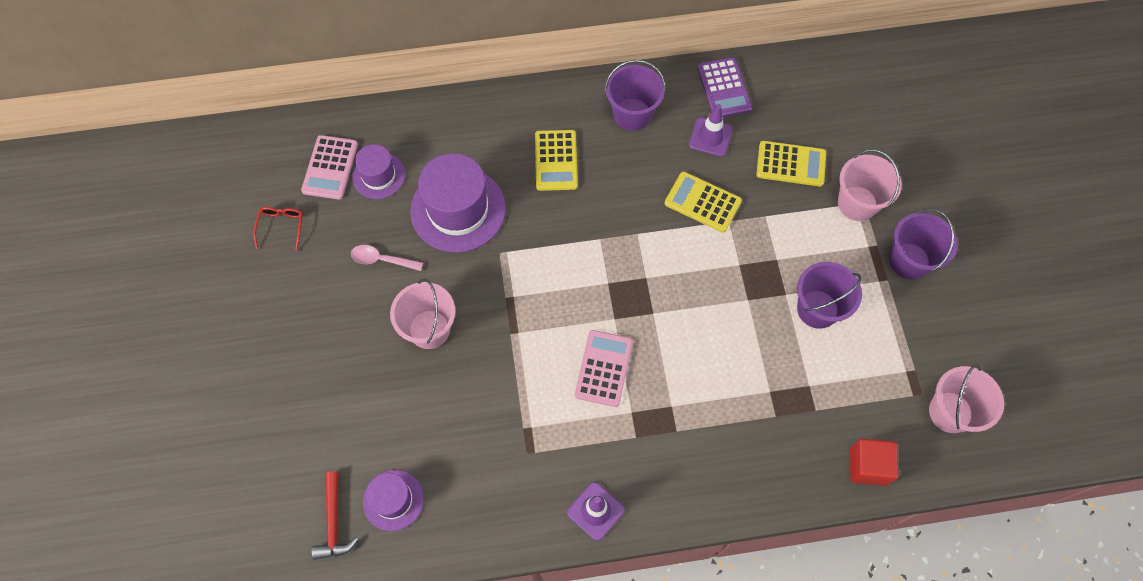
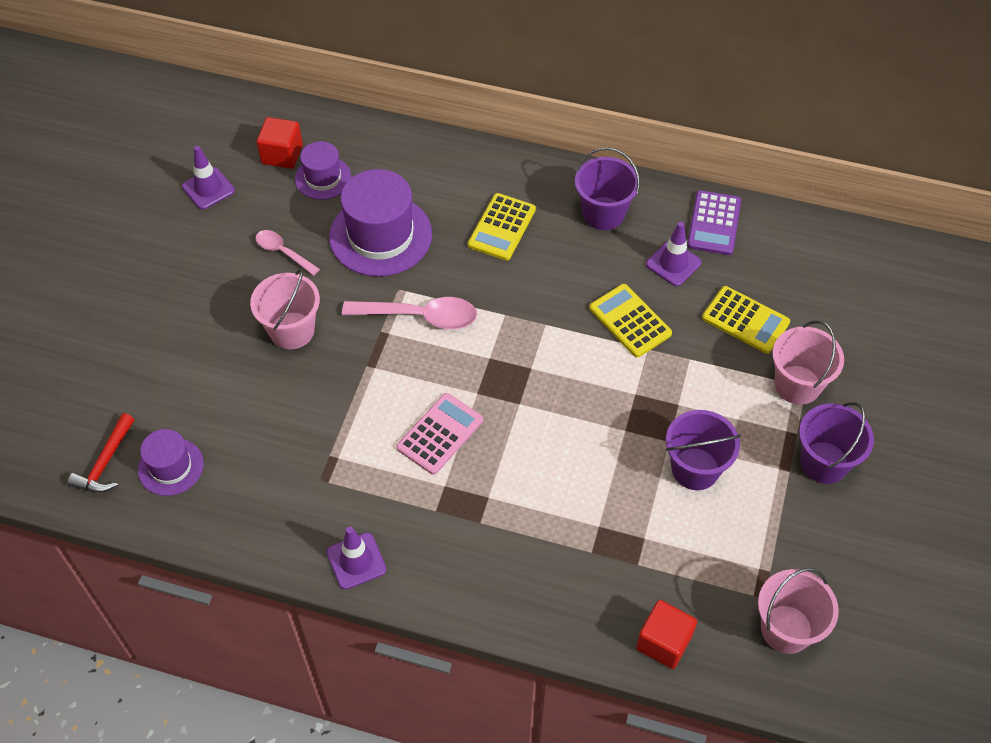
camera: 25 degrees right, 10 degrees down
red glasses [253,207,303,251] -> purple traffic cone [182,146,235,209]
pink calculator [301,135,358,200] -> red cube [257,117,303,169]
none -> pink spoon [342,297,477,329]

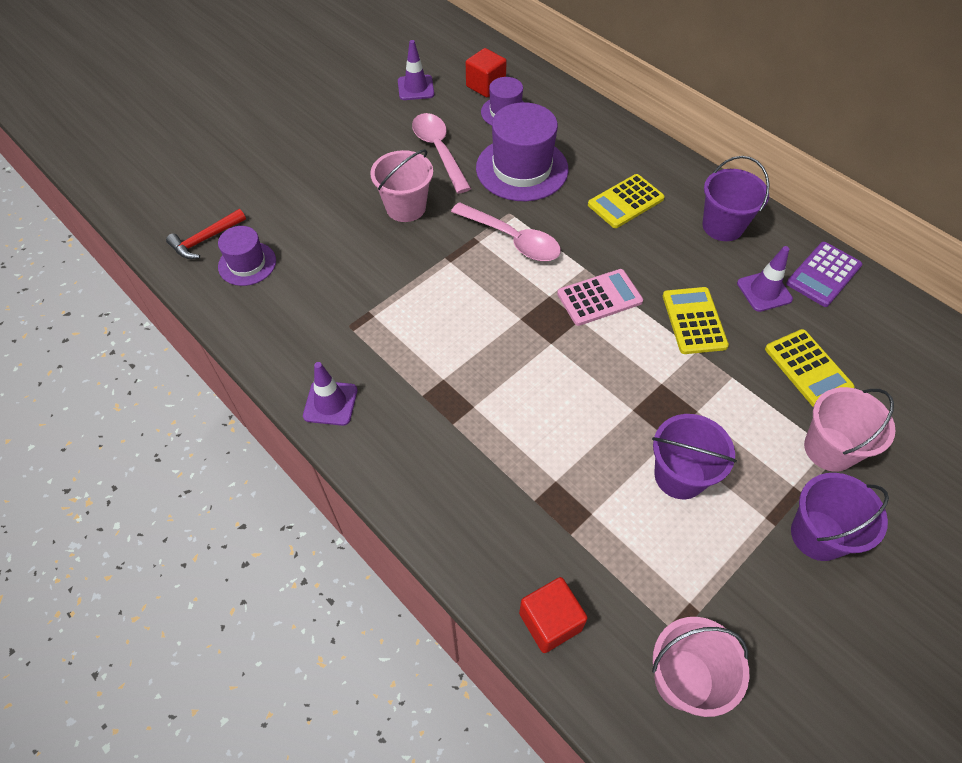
camera: 30 degrees right, 0 degrees up
pink spoon [256,230,320,276] -> pink spoon [412,113,471,193], size x1.68
pink calculator [396,393,483,475] -> pink calculator moved to [557,269,643,326]

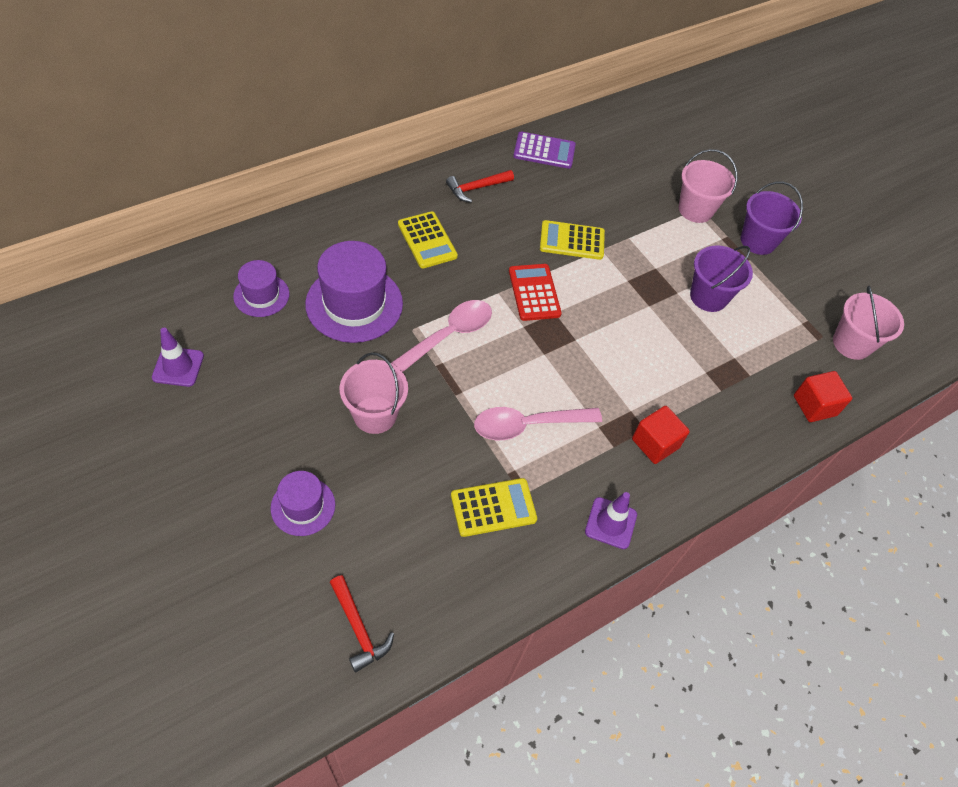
camera: 85 degrees left, 0 degrees up
purple hat [218,226,276,286] -> purple hat moved to [271,471,335,536]
pink spoon [412,113,471,193] -> pink spoon moved to [474,407,602,440]
red cube [466,48,507,97] -> red cube moved to [632,406,690,464]
pink calculator [557,269,643,326] -> red calculator [509,264,562,321]
purple bucket [703,156,770,241] -> red hammer [446,170,514,203]
purple traffic cone [737,246,793,312] -> none
yellow calculator [765,329,855,407] -> yellow calculator moved to [451,478,537,537]
purple calculator [786,242,862,307] -> purple calculator turned 45 degrees counterclockwise [513,132,576,169]

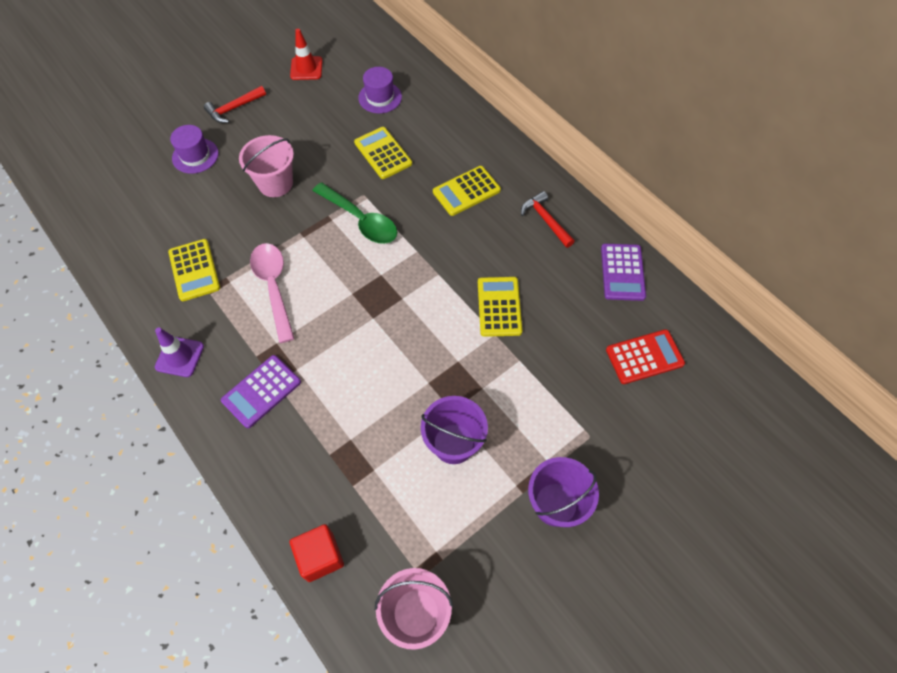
camera: 90 degrees right, 5 degrees up
purple traffic cone [152,328,204,387] -> red traffic cone [290,29,323,80]
purple hat [305,241,403,343] -> yellow calculator [354,127,412,179]
red hammer [330,575,394,673] -> red hammer moved to [204,86,266,123]
pink spoon [391,300,492,372] -> green spoon [312,182,397,244]
red calculator [509,264,562,321] -> red calculator moved to [606,329,685,384]
red cube [632,406,690,464] -> purple calculator [221,355,301,428]
pink bucket [679,149,738,223] -> none

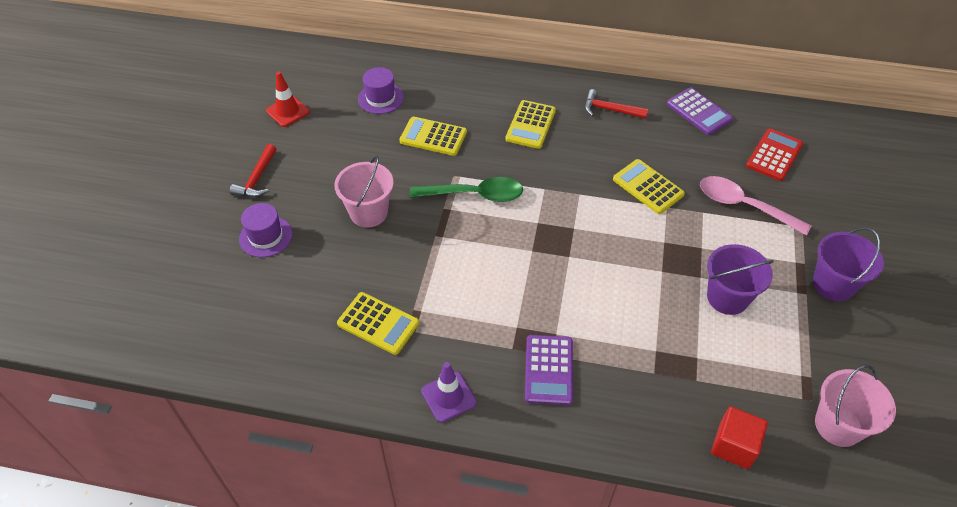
camera: 40 degrees left, 10 degrees down
pink spoon [250,243,295,343] -> pink spoon moved to [700,176,811,236]

